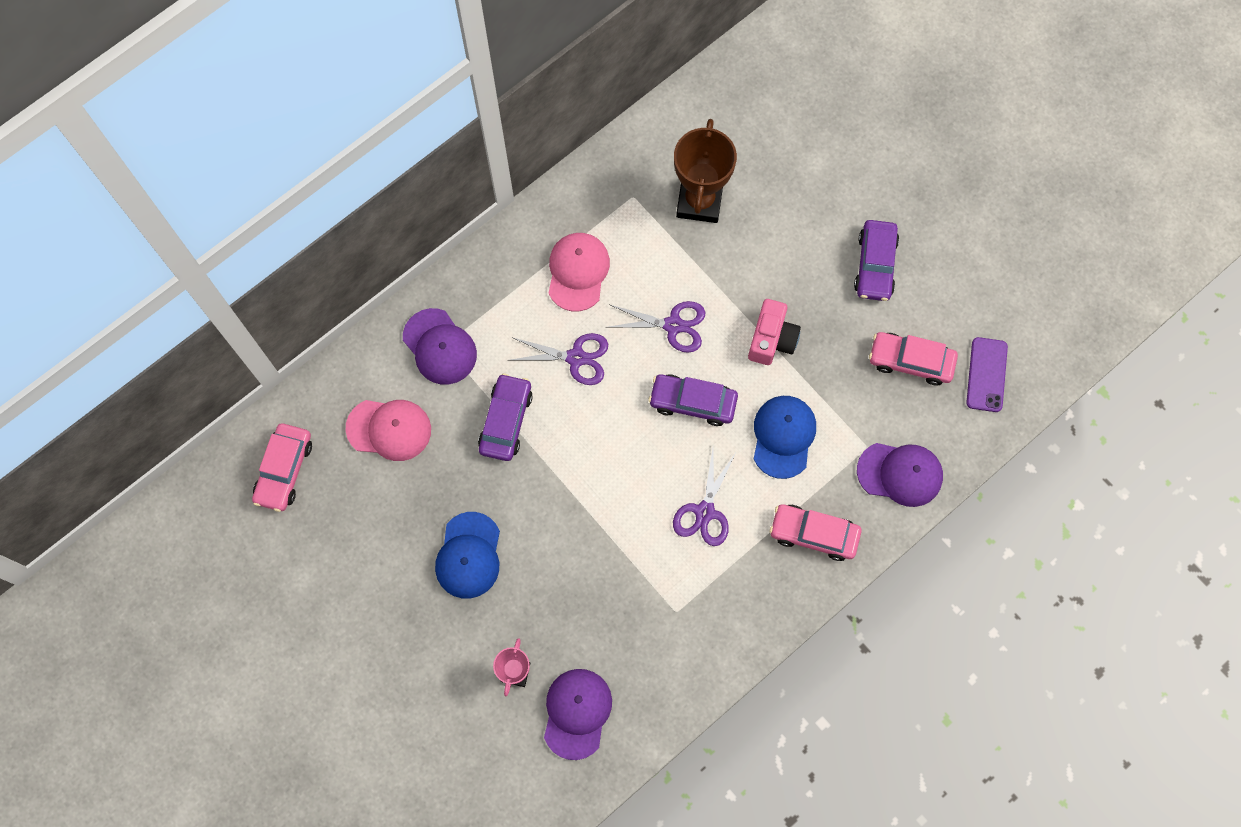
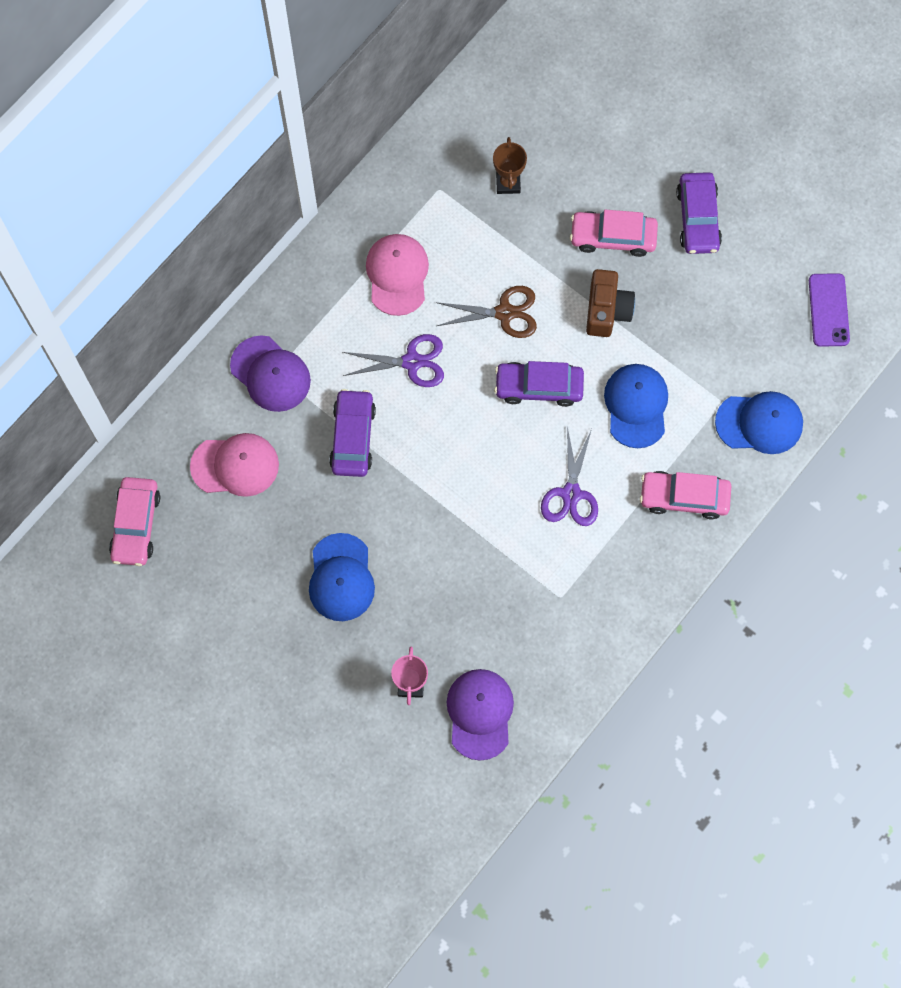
camera: 10 degrees left, 0 degrees up
purple scissors [609,301,705,353] -> brown scissors [436,286,537,338]
brown trophy [674,119,737,223] -> brown trophy [493,137,527,194], size x0.54
pink camera [748,299,801,365] -> brown camera [586,269,635,337]
purple cap [857,443,943,507] -> blue cap [715,391,803,454]
pink car [869,332,958,385] -> pink car moved to [570,210,658,257]

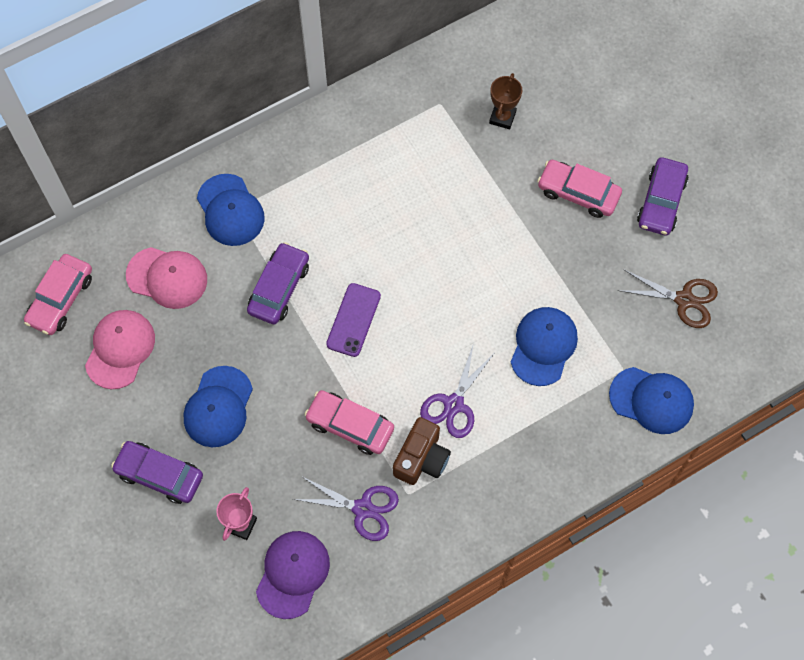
camera: 20 degrees right, 5 degrees down
purple cap [230,335,311,412] -> blue cap [197,174,265,246]
purple scissors [343,334,444,387] -> purple scissors moved to [293,476,399,541]
pink cap [366,234,429,316] -> pink cap moved to [85,310,155,389]
brown scissors [436,286,537,338] -> brown scissors moved to [617,270,718,328]
purple car [494,361,584,407] -> purple car moved to [111,441,203,504]
brown camera [586,269,635,337] -> brown camera moved to [393,417,451,485]
pink car [640,471,731,519] -> pink car moved to [305,390,394,455]
purple phone [809,273,850,347] -> purple phone moved to [326,283,381,357]

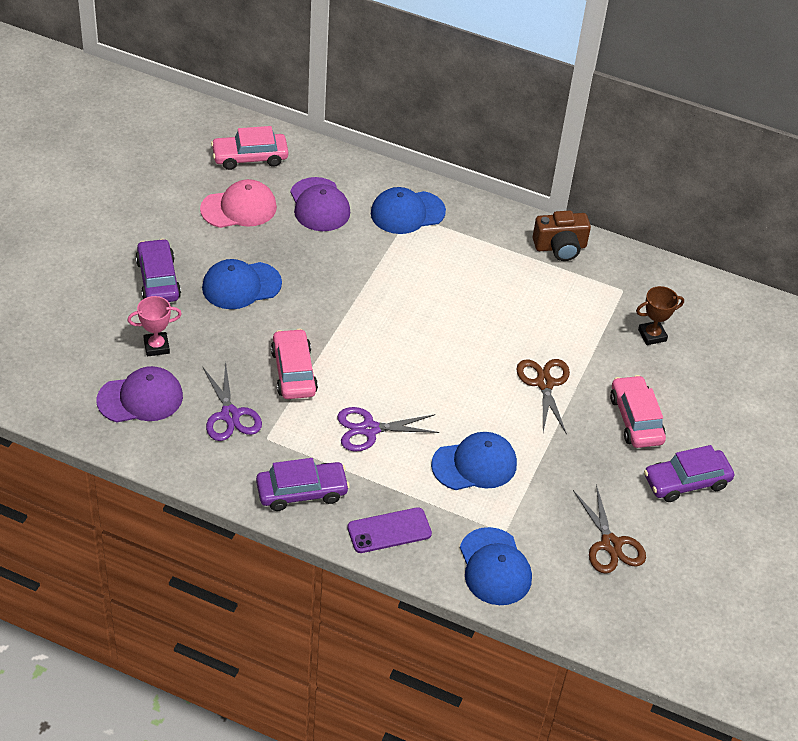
camera: 50 degrees right, 20 degrees down
pink cap [126,247,207,309] -> purple cap [290,177,350,231]
blue cap [197,174,265,246] -> blue cap turned 45 degrees clockwise [371,187,446,234]
purple car [247,242,309,325] -> purple car moved to [256,458,350,511]
purple phone [326,283,381,357] -> purple phone moved to [347,507,432,553]
brown camera [393,417,451,485] -> brown camera moved to [533,210,591,261]
none -> brown scissors [516,359,570,435]

